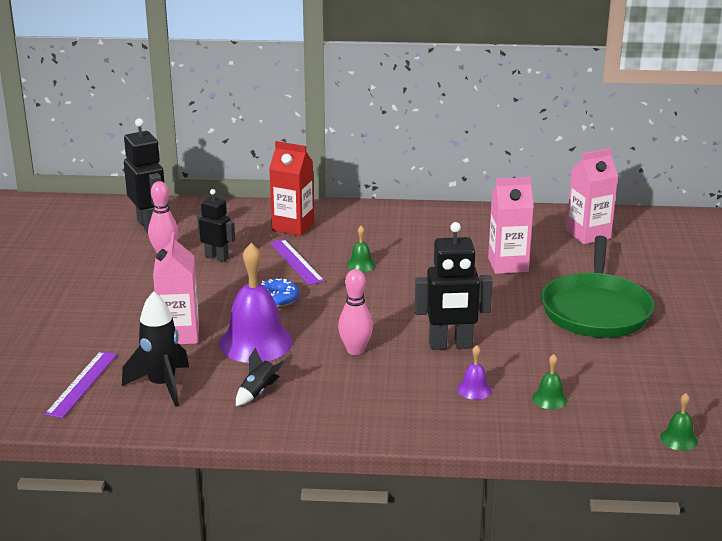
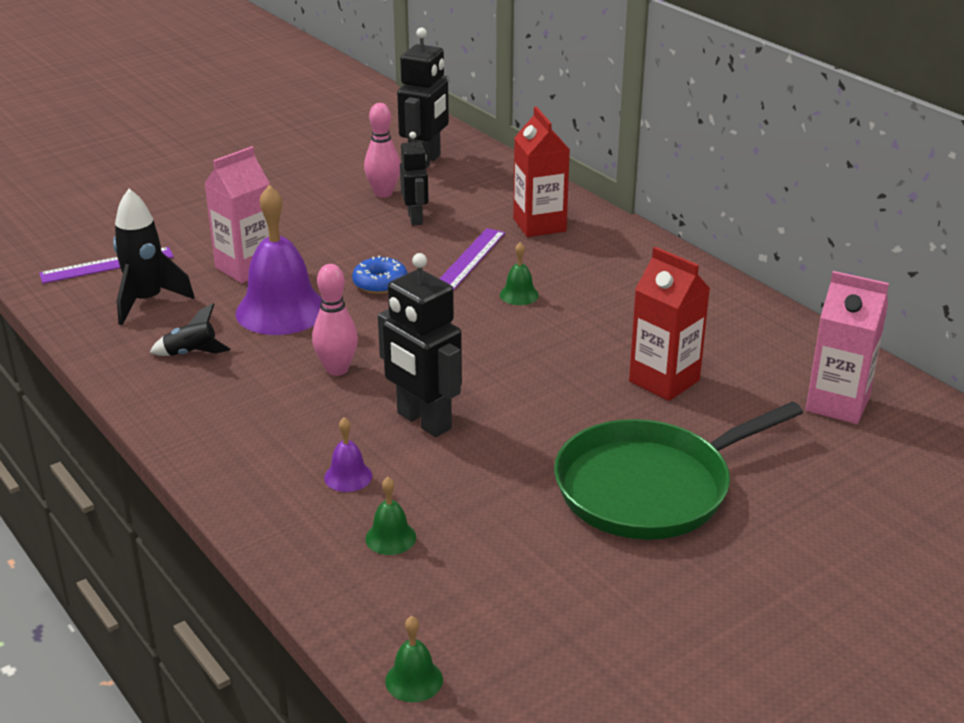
camera: 50 degrees right, 5 degrees up
pink carton [488,177,534,274] -> red carton [629,247,710,401]

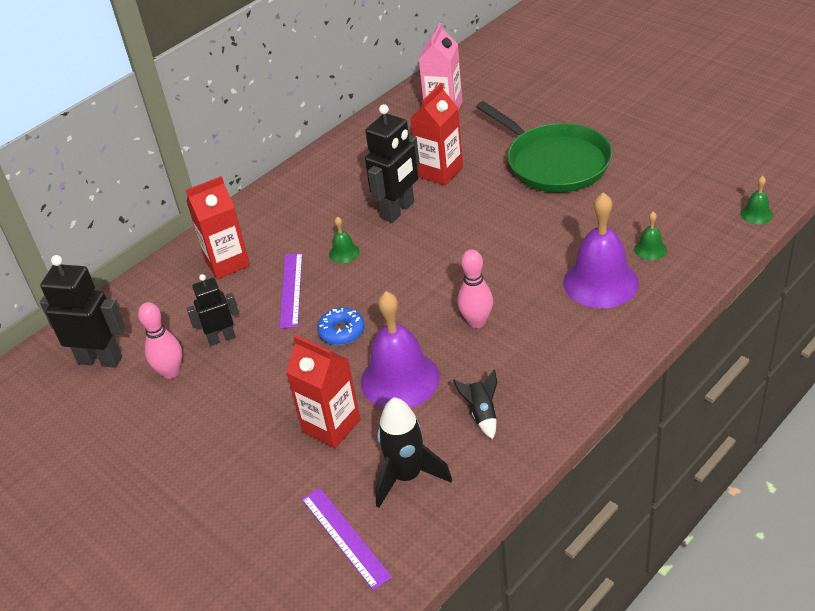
camera: 95 degrees left, 10 degrees up
pink carton [204,146,270,283] -> red carton [286,335,360,448]
purple bell [324,417,372,492] -> purple bell [563,192,639,309], size x2.27
black robot [378,253,462,437] -> black robot moved to [365,104,420,223]
purple ruler [439,228,505,291] -> purple ruler turned 75 degrees clockwise [279,253,303,329]

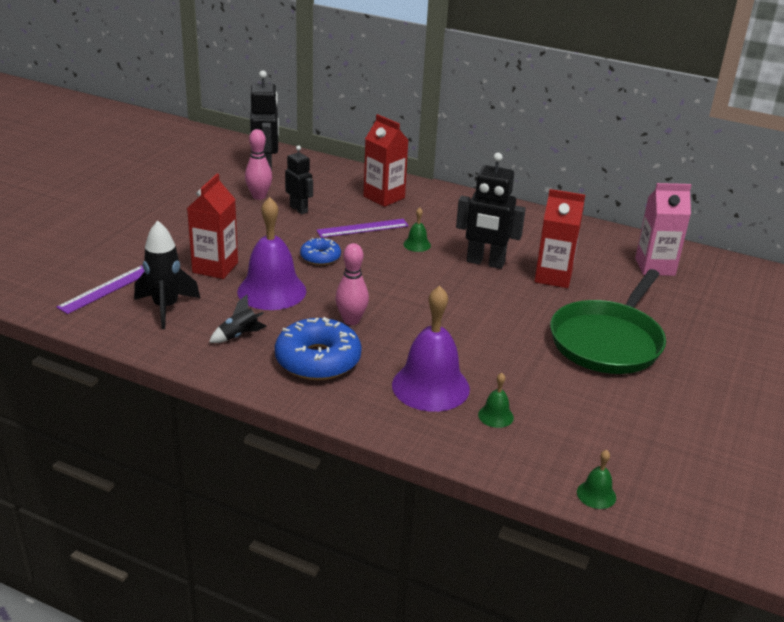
camera: 65 degrees right, 10 degrees down
none -> blue donut [275,317,362,380]

